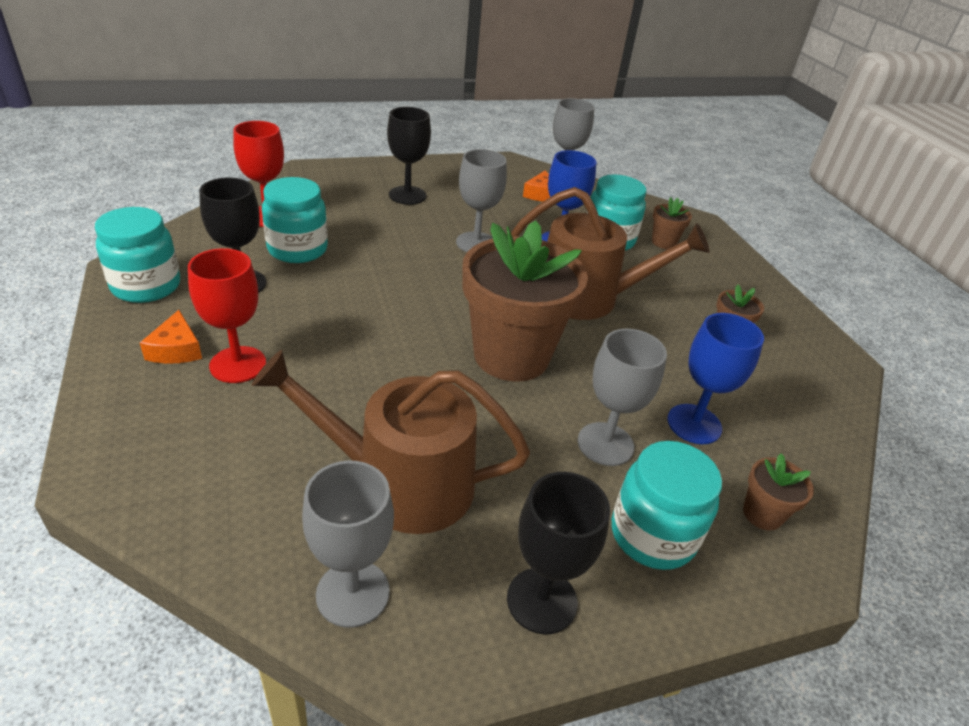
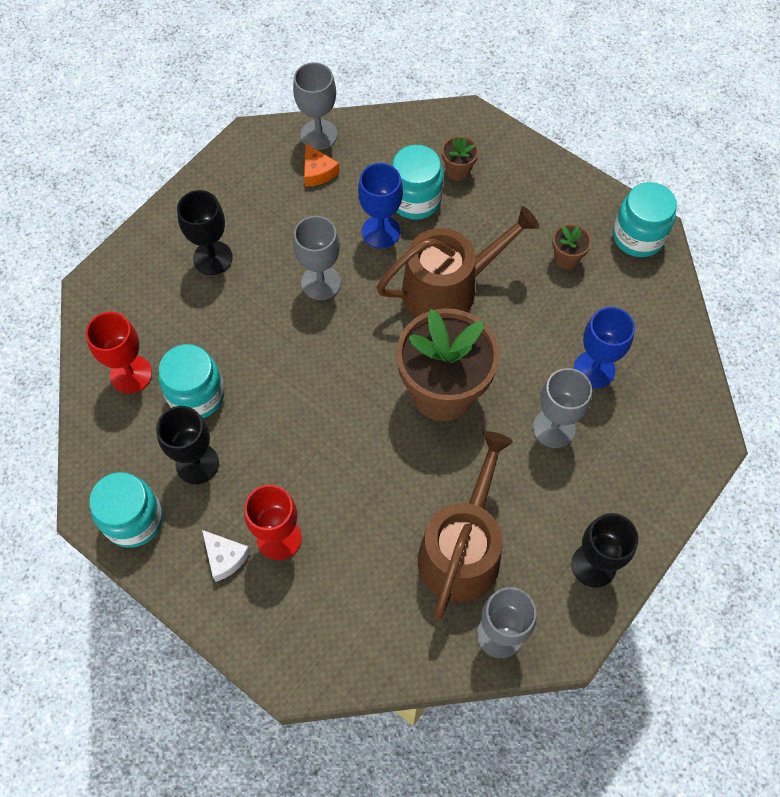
camera: 30 degrees left, 25 degrees up
orange cheese [140,310,202,364] -> white cheese [202,530,251,582]
brown watering can [252,350,530,534] -> brown watering can turned 135 degrees clockwise [418,431,513,620]
turquoise jar [612,441,722,570] -> turquoise jar moved to [613,182,677,257]
brown flower pot [743,453,814,530] -> none

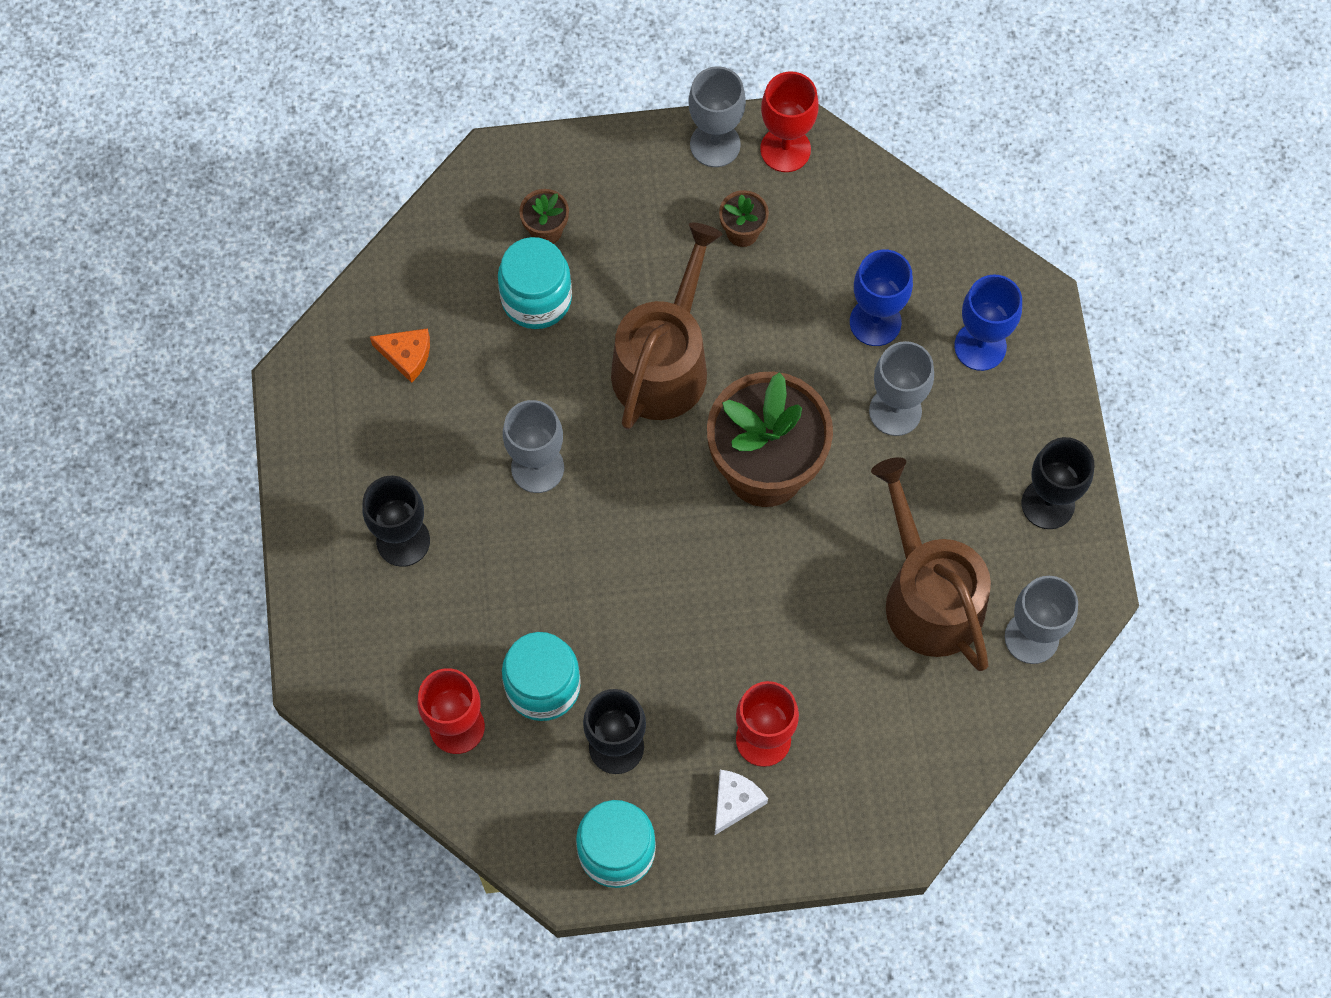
camera: 45 degrees left, 5 degrees up
white cheese [202,530,251,582] -> white cheese turned 60 degrees counterclockwise [715,770,768,835]
grey goblet [293,62,337,150] -> grey goblet moved to [688,66,746,167]
blue goblet [358,163,403,248] -> blue goblet moved to [954,275,1022,371]
turquoise jar [613,182,677,257] -> red goblet [760,71,819,172]

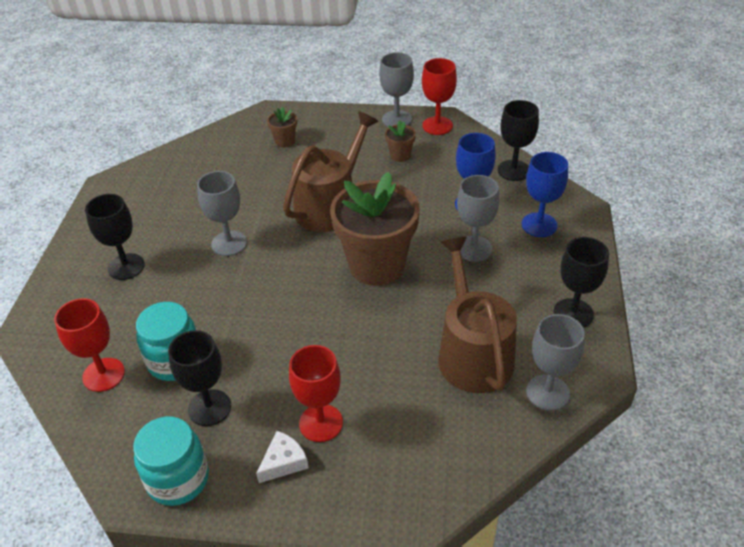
camera: 15 degrees right, 25 degrees down
orange cheese [370,328,430,383] -> none
turquoise jar [498,237,572,329] -> none
none -> black goblet [498,100,539,181]

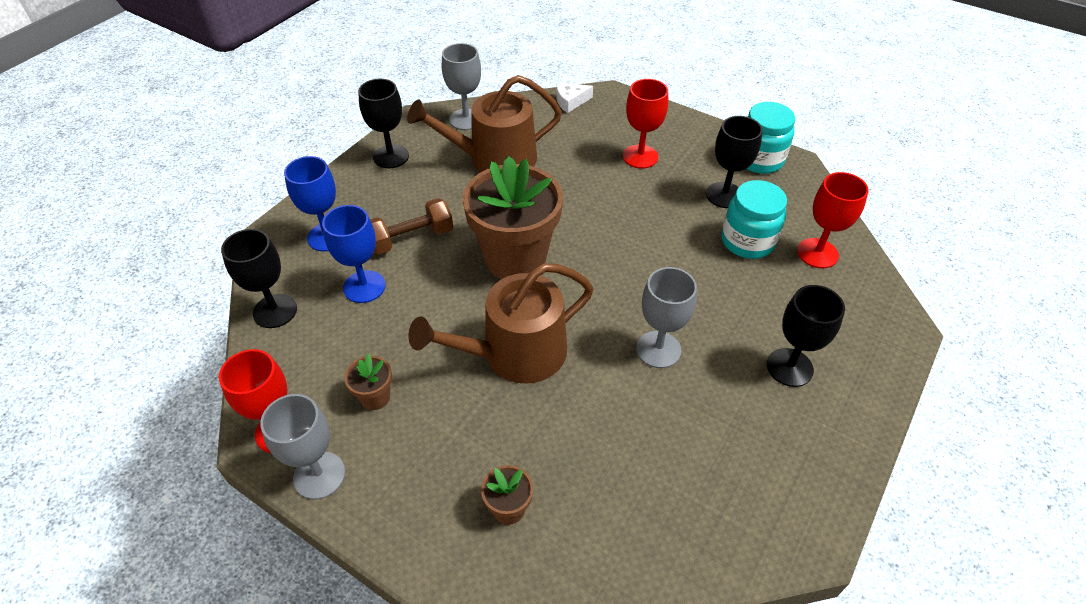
camera: 155 degrees left, 5 degrees up
white cheese [256,431,309,483] -> white cheese moved to [556,83,593,113]
brown watering can [438,237,517,393] -> brown watering can turned 60 degrees clockwise [407,75,562,172]
grey goblet [457,175,499,262] -> brown dumbbell [370,198,453,254]

